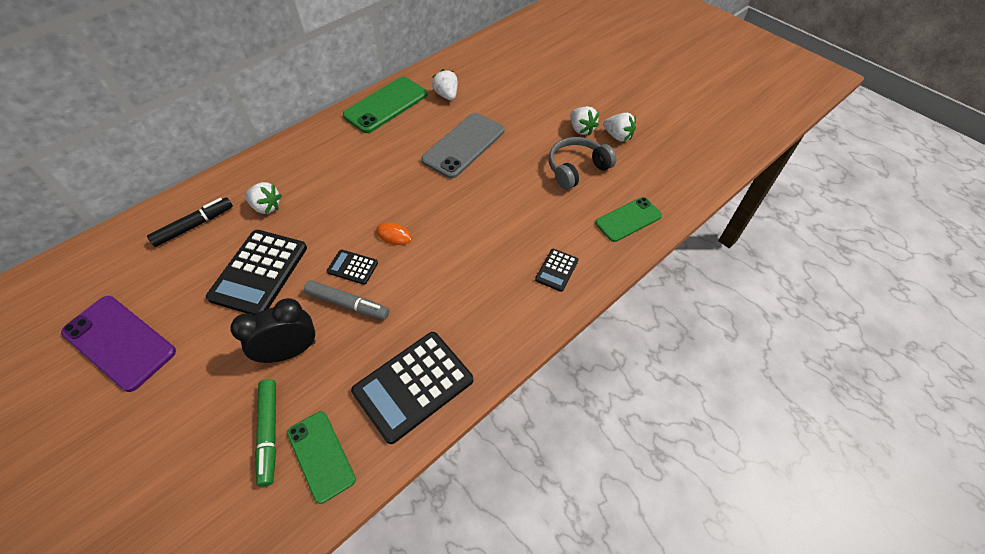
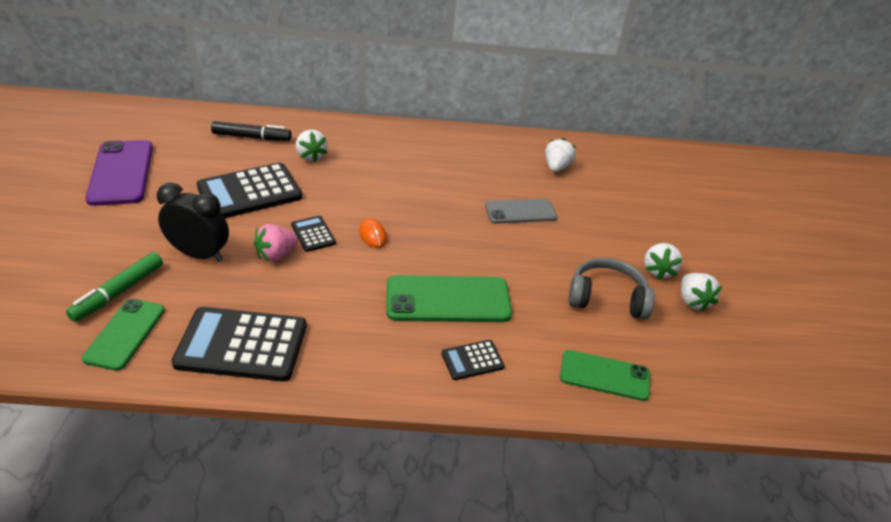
camera: 40 degrees right, 15 degrees down
grey marker [304,280,389,320] -> pink strawberry [254,224,298,262]
green phone [343,77,428,133] -> green phone moved to [386,275,512,322]
grey phone [421,113,505,179] -> grey phone [485,199,557,224], size x0.65

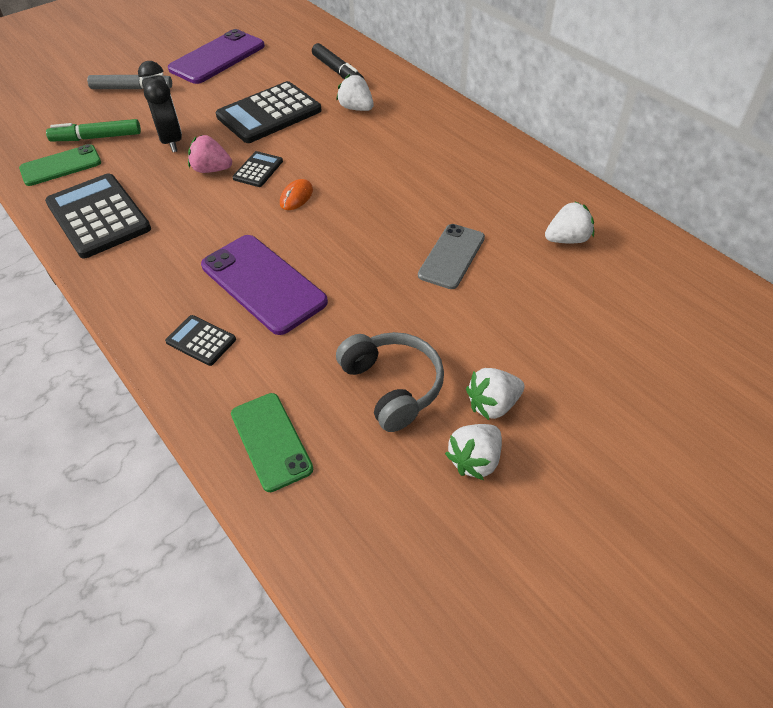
camera: 55 degrees right, 10 degrees up
black calculator [197,163,302,218] -> black calculator turned 60 degrees counterclockwise [216,81,321,143]
white strawberry [296,130,328,162] -> white strawberry turned 105 degrees clockwise [336,74,374,111]
green phone [386,275,512,322] -> purple phone [201,235,328,335]
grey phone [485,199,557,224] -> grey phone turned 75 degrees clockwise [418,224,485,289]
none -> grey marker [87,73,172,89]

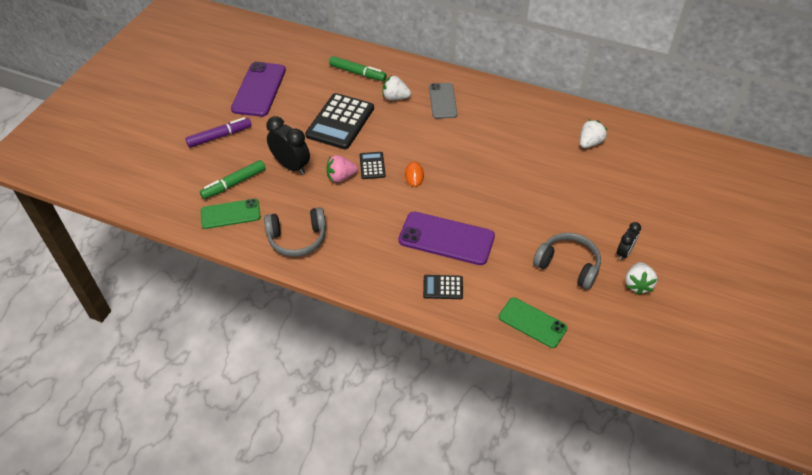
camera: 30 degrees left, 0 degrees up
green phone [19,144,101,186] -> green phone turned 45 degrees clockwise [201,199,261,229]
black calculator [45,173,151,259] -> grey headphones [264,207,326,257]
grey marker [87,73,172,89] -> purple marker [185,117,252,148]
black marker [312,43,364,79] -> green marker [329,56,386,81]
grey phone [418,224,485,289] -> grey phone moved to [429,83,457,119]
white strawberry [466,368,525,420] -> black clock [617,222,641,261]

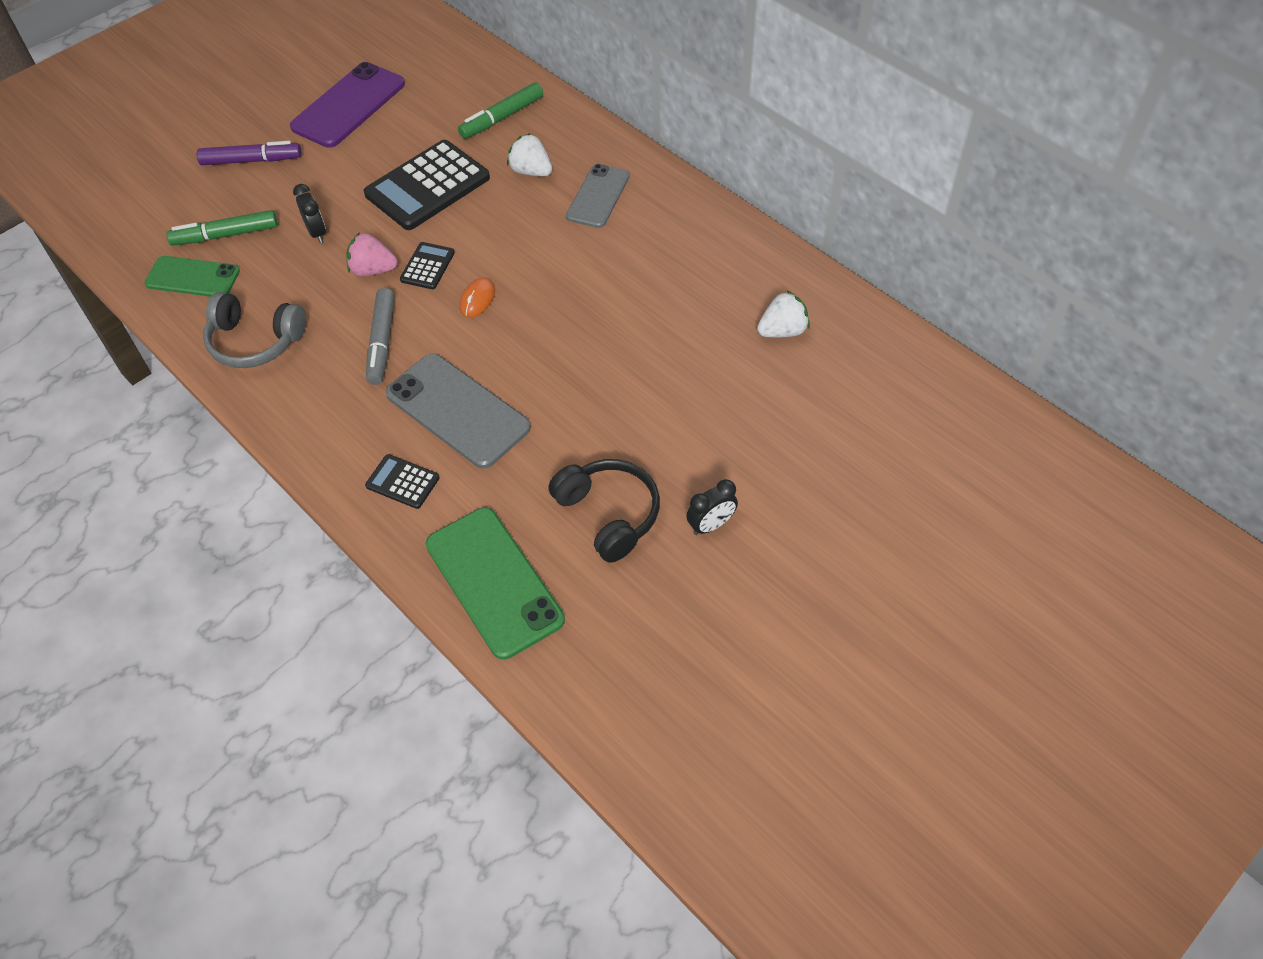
camera: 25 degrees right, 5 degrees up
black clock [266,116,310,175] -> black clock [293,184,326,243], size x0.59
green marker [329,56,386,81] -> green marker turned 90 degrees clockwise [458,82,543,139]
purple phone [398,212,495,265] -> grey phone [386,354,531,469]
green phone [499,297,568,348] -> green phone [426,507,565,660], size x1.53
grey headphones [533,233,601,290] -> black headphones [548,459,660,563]
white strawberry [625,262,658,295] -> none
none -> grey marker [366,288,395,385]

